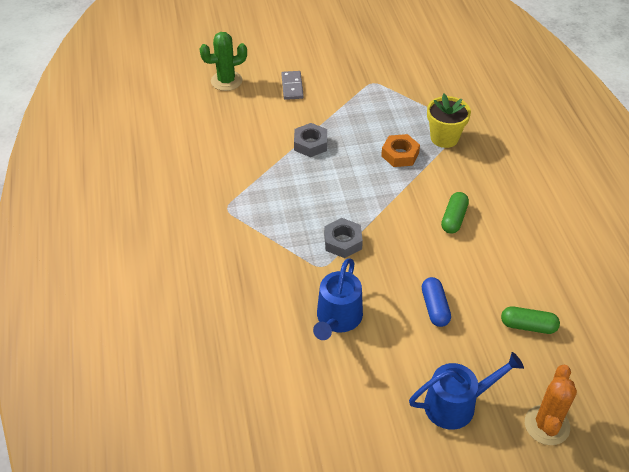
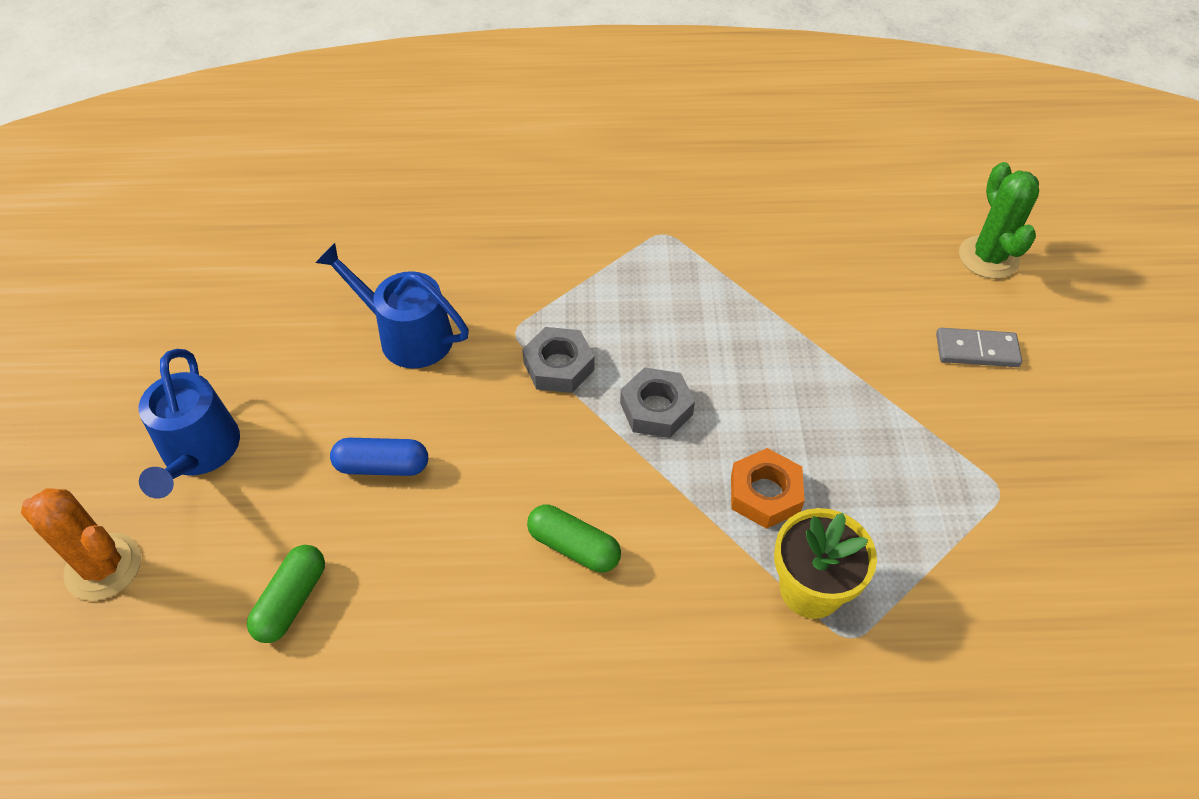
camera: 100 degrees right, 5 degrees up
grey nut [294,123,327,157] -> grey nut moved to [620,367,695,438]

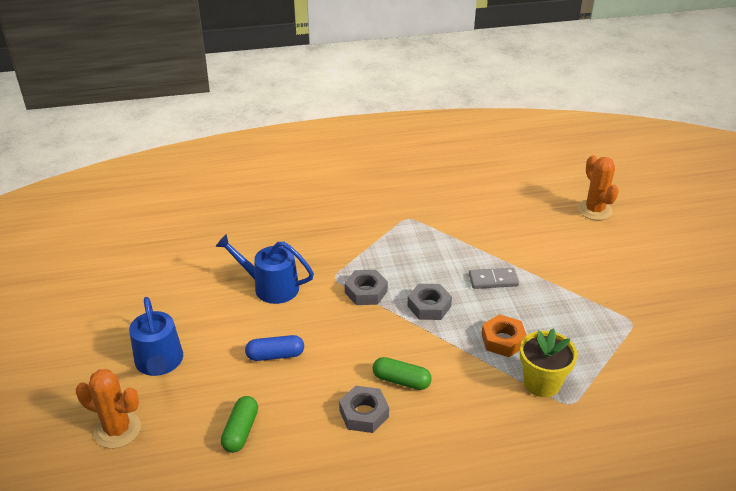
camera: 10 degrees left, 15 degrees down
grey domino [936,328,1022,367] -> grey domino moved to [469,268,519,289]
green cactus [959,162,1039,279] -> orange cactus [578,155,619,220]
none -> grey nut [339,386,389,433]

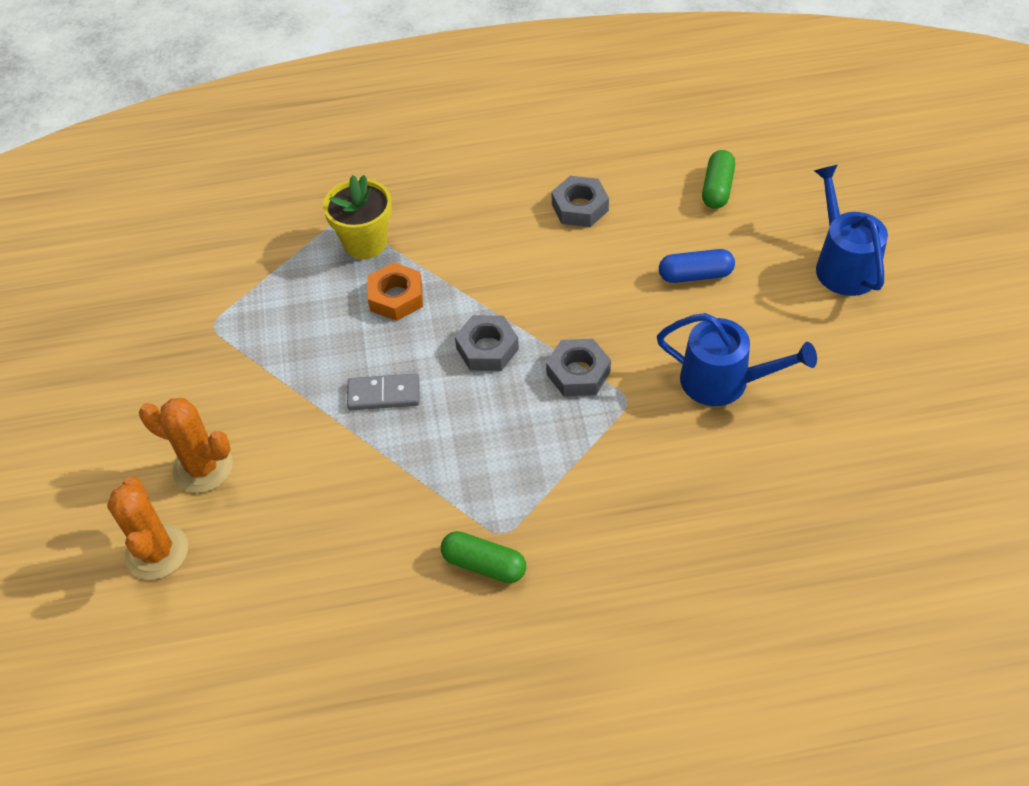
camera: 175 degrees left, 15 degrees up
orange cactus [76,369,141,449] -> orange cactus moved to [139,398,233,493]
green capsule [373,357,432,390] -> green capsule moved to [441,531,526,583]

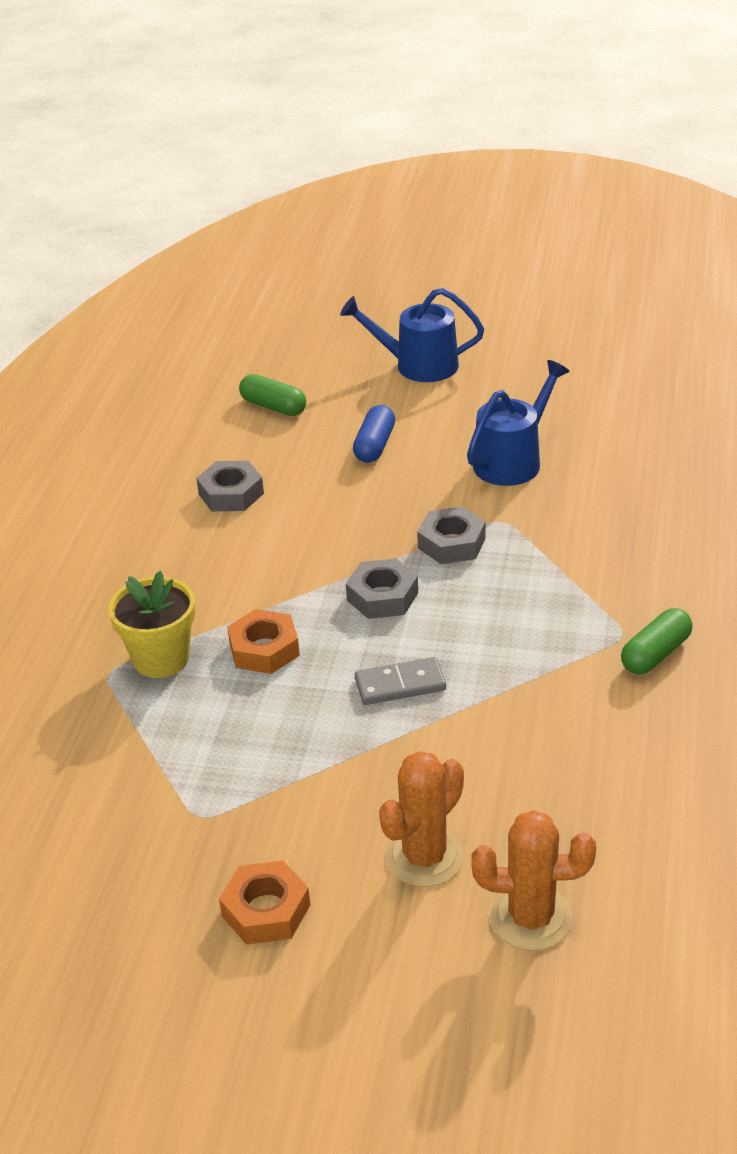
camera: 70 degrees left, 15 degrees down
grey domino [347,373,420,411] -> grey domino turned 60 degrees clockwise [355,657,446,705]
none -> orange nut [219,861,310,945]

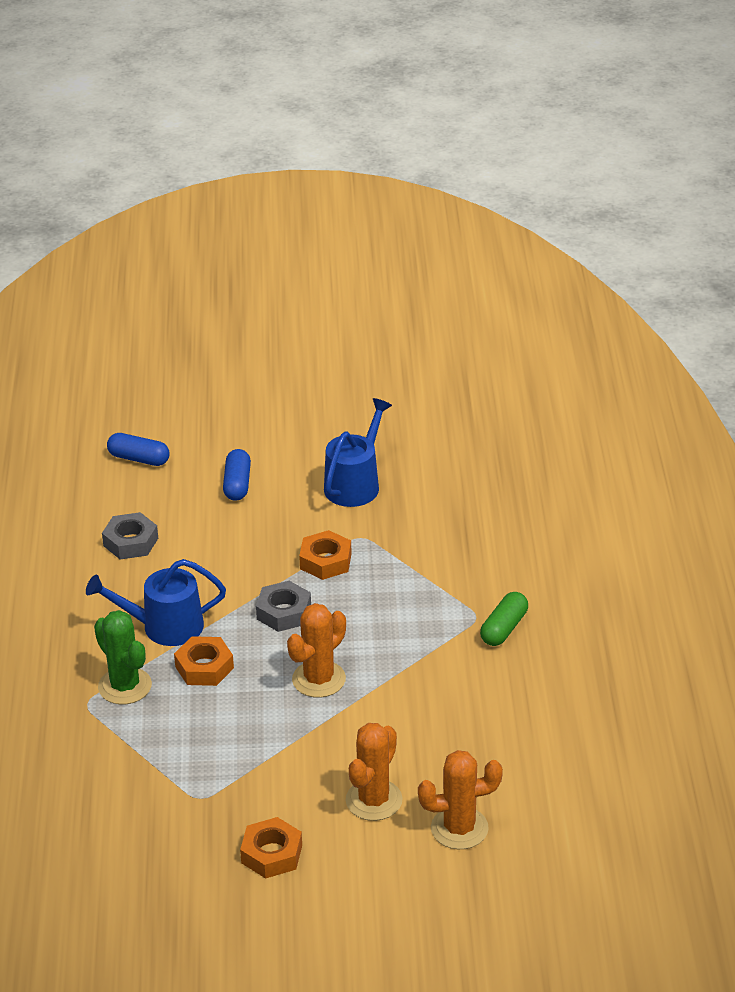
camera: 15 degrees left, 0 degrees up
yellow flower pot [108,571,196,678] -> green cactus [94,610,152,705]
green capsule [239,374,306,416] -> blue capsule [107,433,170,466]
blue watering can [340,288,484,382] -> blue watering can moved to [86,559,226,646]
grey domino [355,657,446,705] -> orange cactus [287,603,346,698]
grey nut [417,506,486,564] -> orange nut [299,530,352,580]

